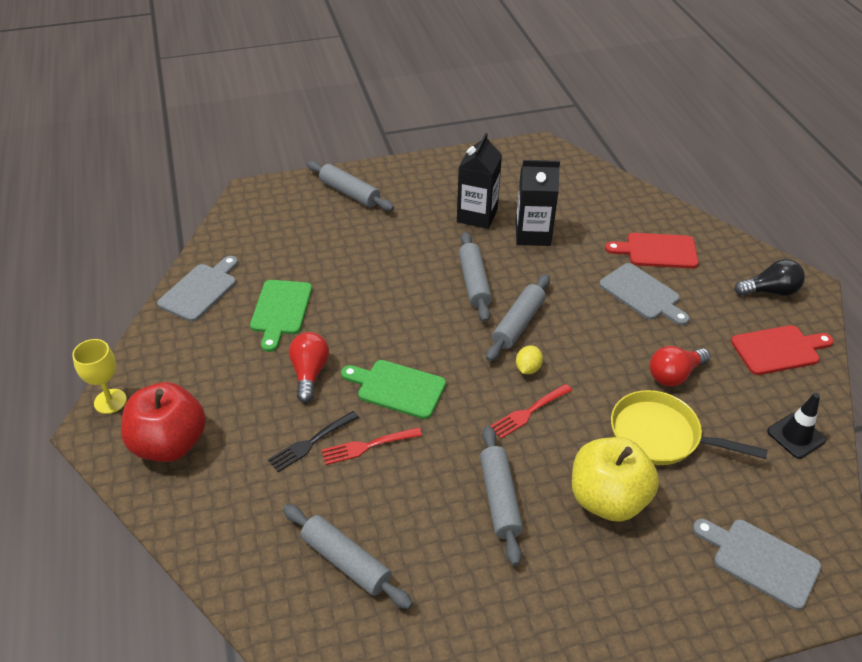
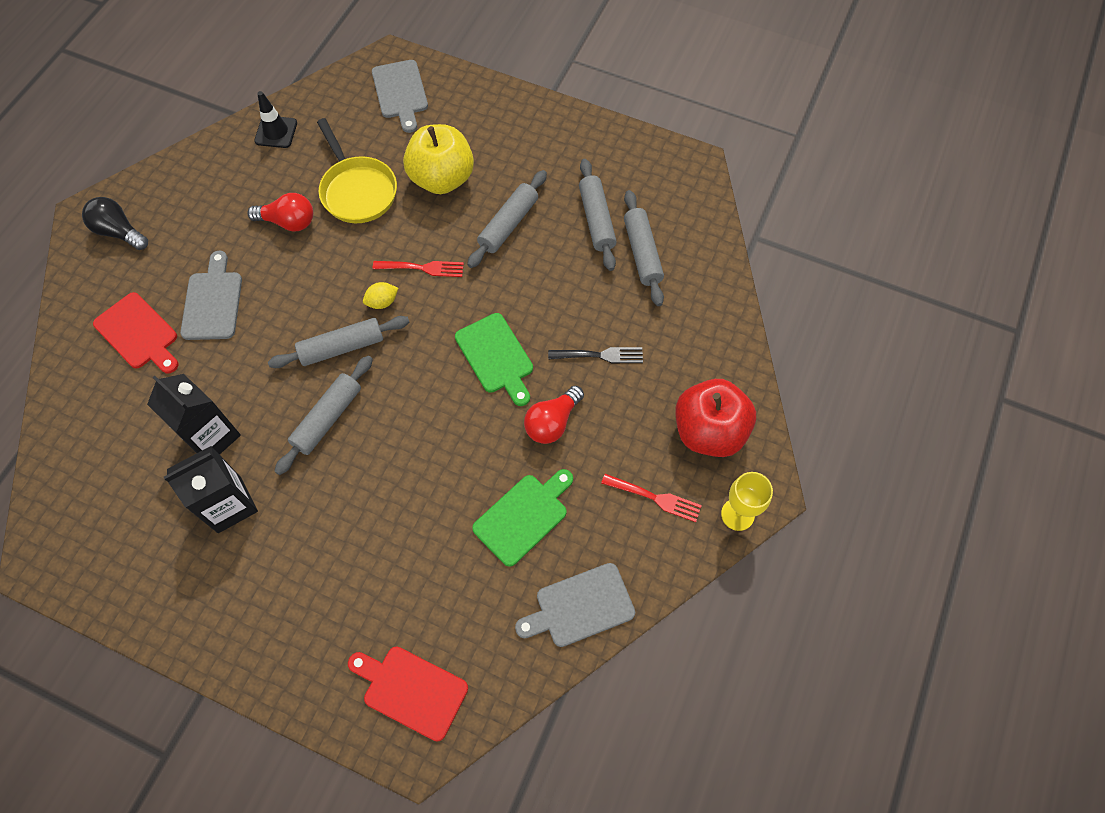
camera: 140 degrees left, 20 degrees up
grey rolling pin [307,161,394,211] -> grey rolling pin moved to [579,159,617,271]
red fork [321,427,422,465] -> red fork moved to [601,474,702,522]
red cutting board [731,325,834,375] -> red cutting board moved to [348,647,468,742]

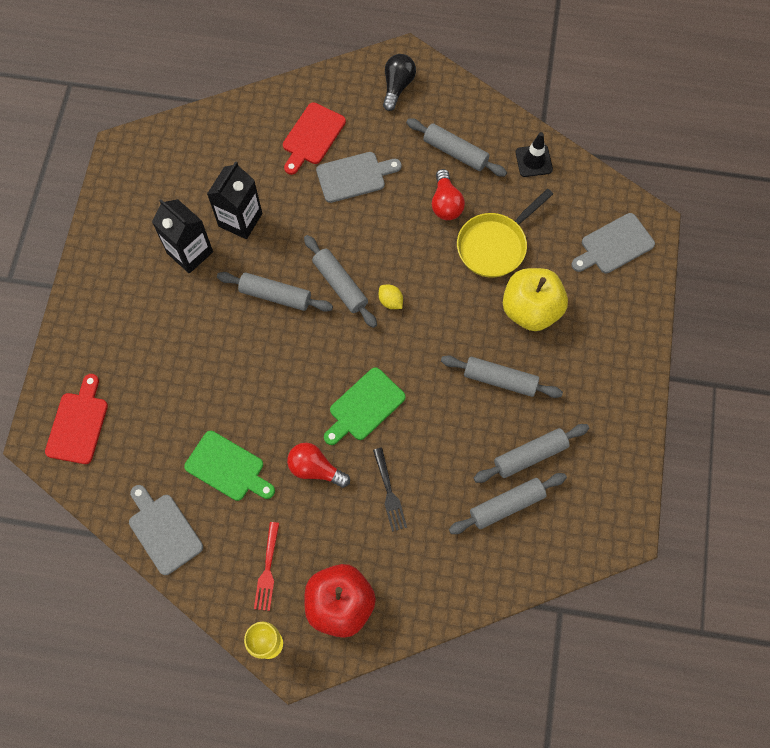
camera: 75 degrees right, 5 degrees up
red fork [373,261,464,277] -> none
none -> grey rolling pin [406,118,507,177]

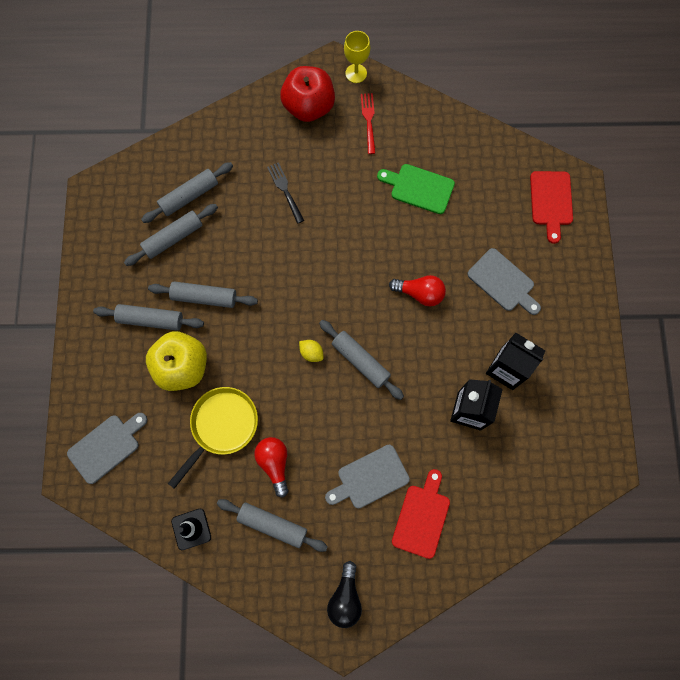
camera: 170 degrees right, 5 degrees up
grey cutting board [129,485,203,575] -> grey cutting board moved to [467,248,541,315]
grey rolling pin [217,272,333,312] -> grey rolling pin moved to [93,304,204,331]
red light bulb [287,443,350,488] -> red light bulb moved to [389,275,446,307]
green cutting board [324,367,406,445] -> none

